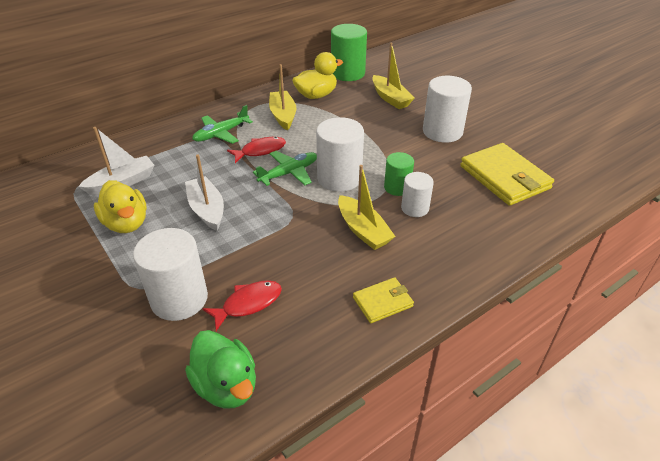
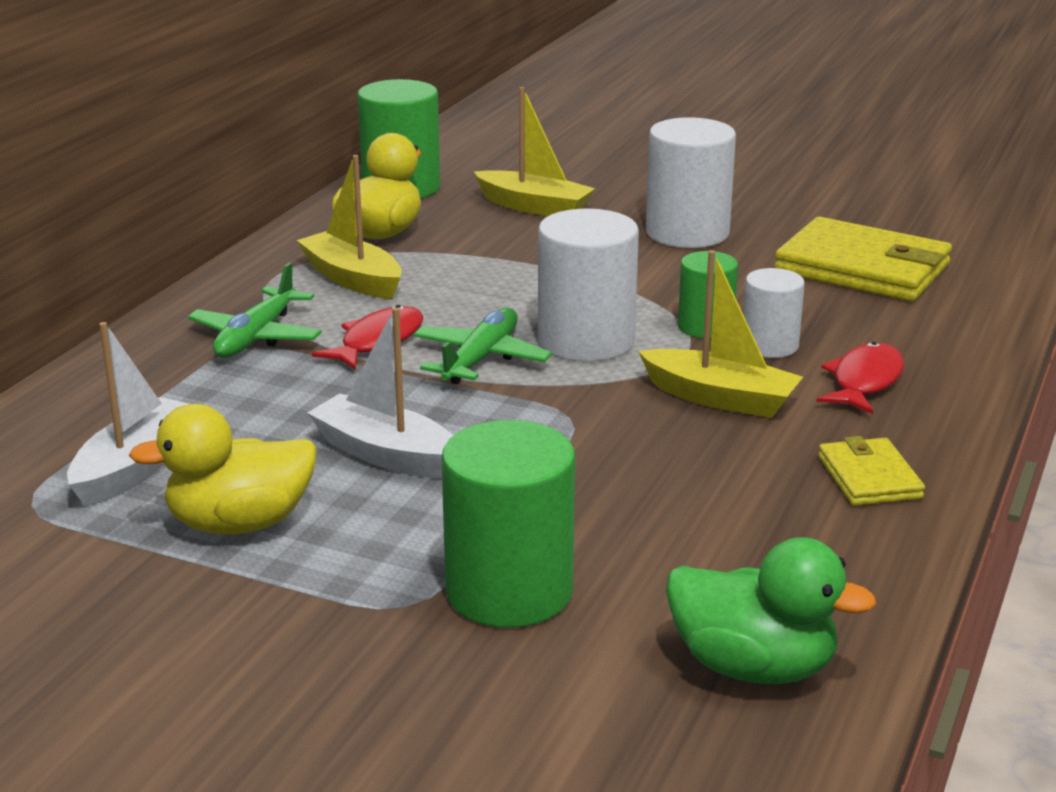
camera: 30 degrees left, 15 degrees down
yellow duck [94,180,147,233] -> yellow duck turned 135 degrees clockwise [129,404,317,534]
white cylinder [133,228,208,321] -> green cylinder [441,420,575,628]
red fish [203,280,282,331] -> red fish moved to [817,342,904,414]
yellow wallet [353,277,414,323] -> yellow wallet turned 45 degrees counterclockwise [818,436,925,506]

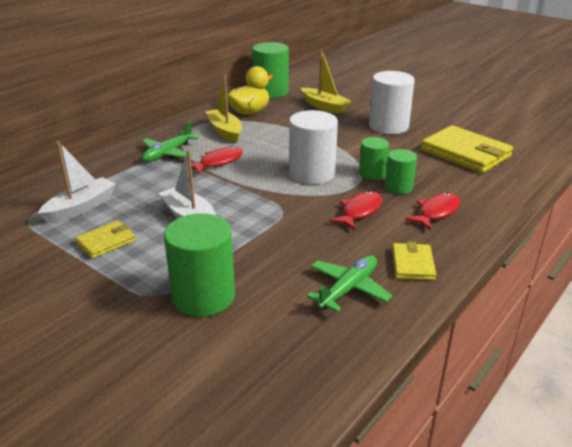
camera: 15 degrees right, 5 degrees up
yellow duck [129,404,317,534] -> yellow wallet [75,220,136,259]
green plane [413,308,552,384] -> green plane moved to [307,255,393,312]
yellow boat [638,250,803,418] -> red fish [329,191,382,230]
green duck [666,537,876,684] -> none
white cylinder [743,268,805,358] -> green cylinder [385,149,417,194]

